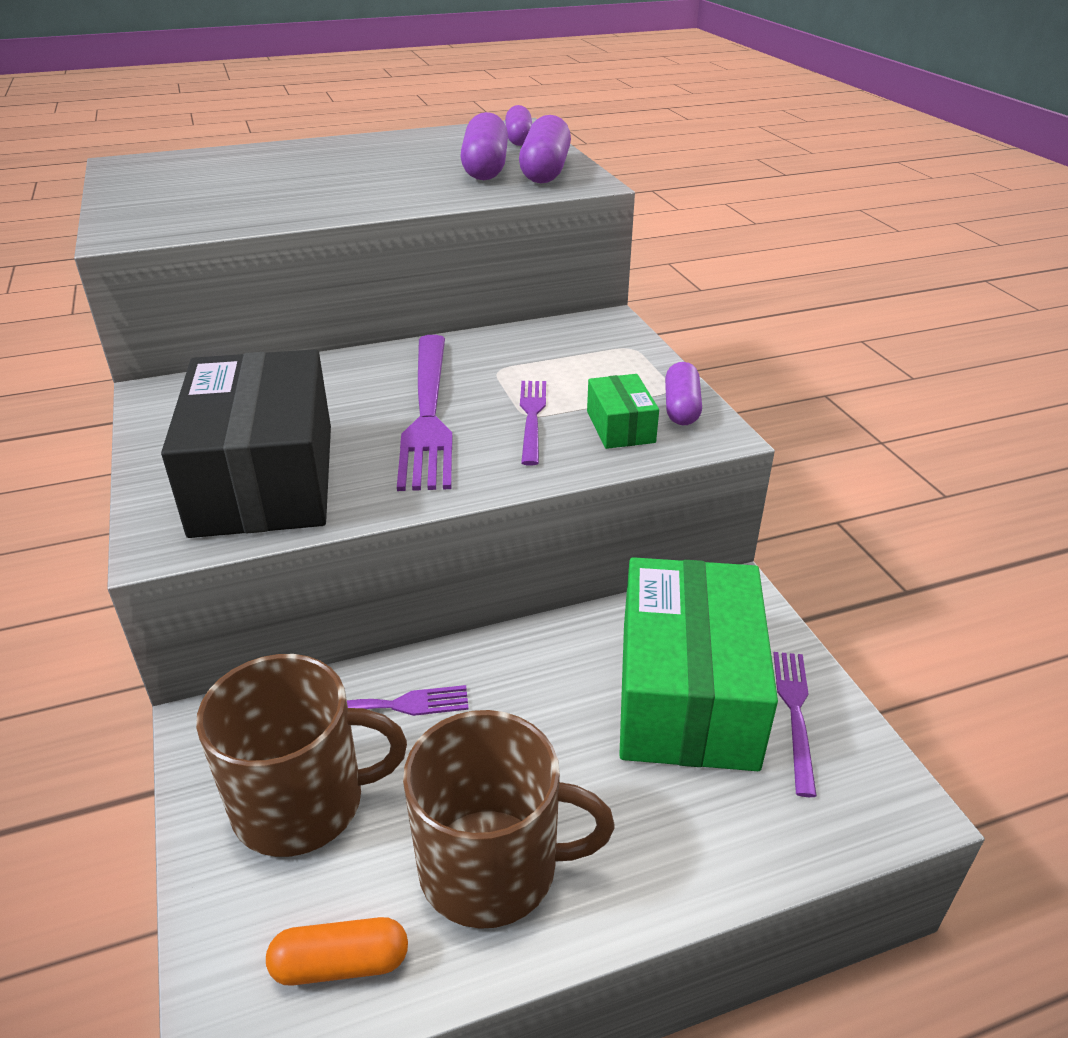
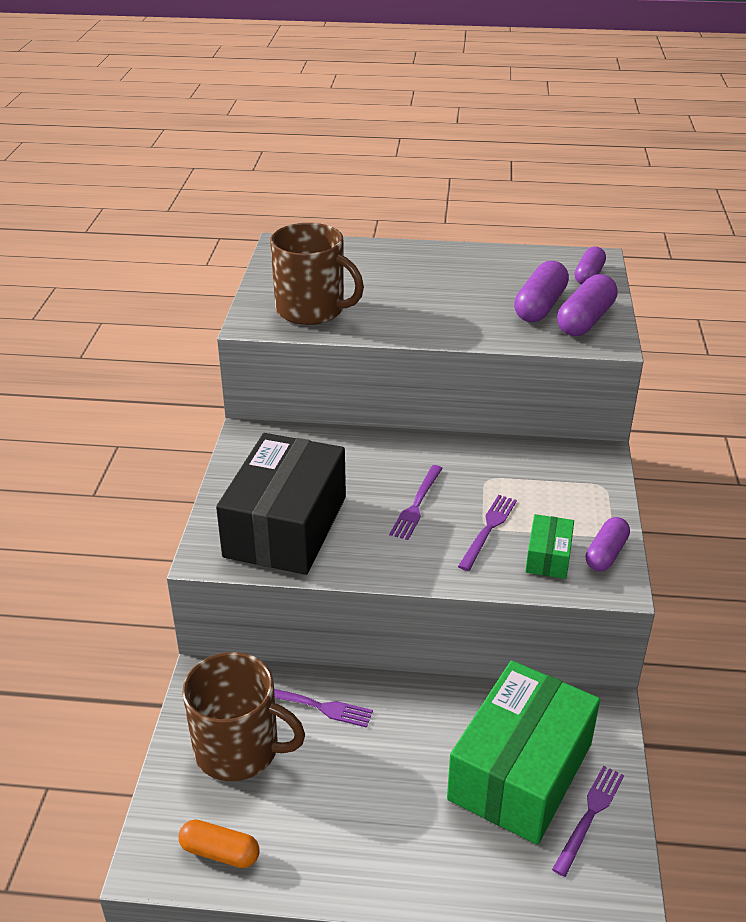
camera: 25 degrees right, 0 degrees up
purple fork [397,335,452,491] -> purple fork [389,465,443,540], size x0.54
brown mug [403,710,614,929] -> brown mug moved to [270,223,364,325]

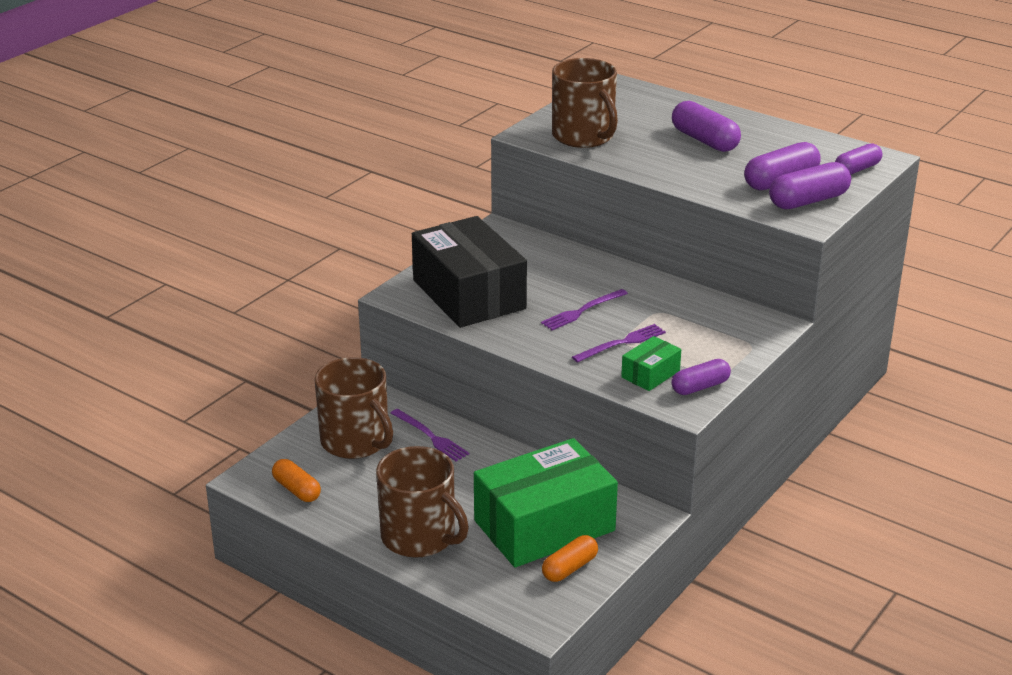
camera: 30 degrees right, 5 degrees down
black box [216,433,346,575] -> black box turned 75 degrees counterclockwise [412,216,527,328]
purple fork [552,765,624,877] -> orange capsule [542,535,598,582]
none -> brown mug [376,446,469,558]
none -> purple capsule [672,101,741,152]

